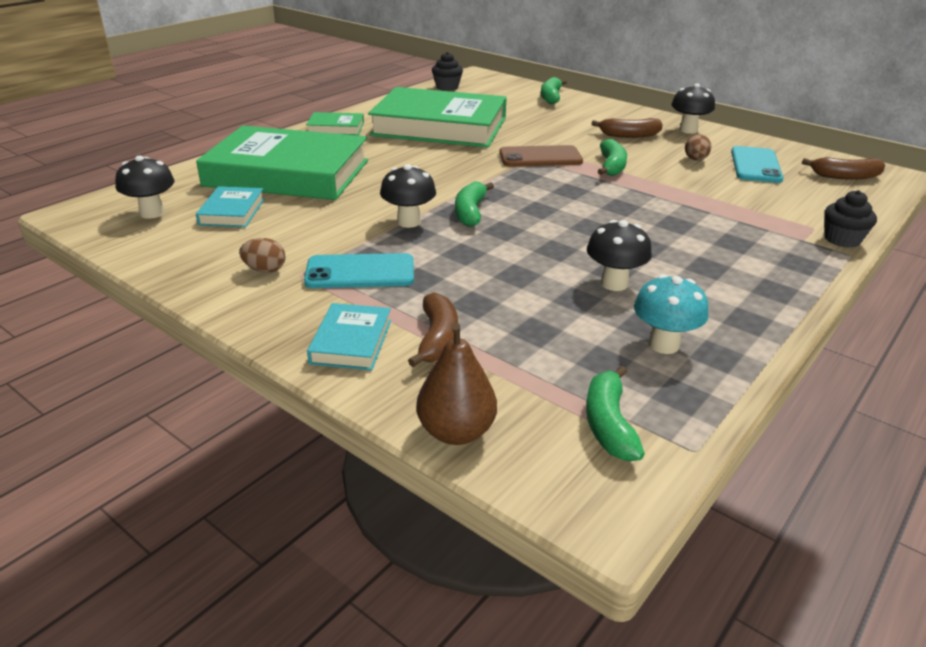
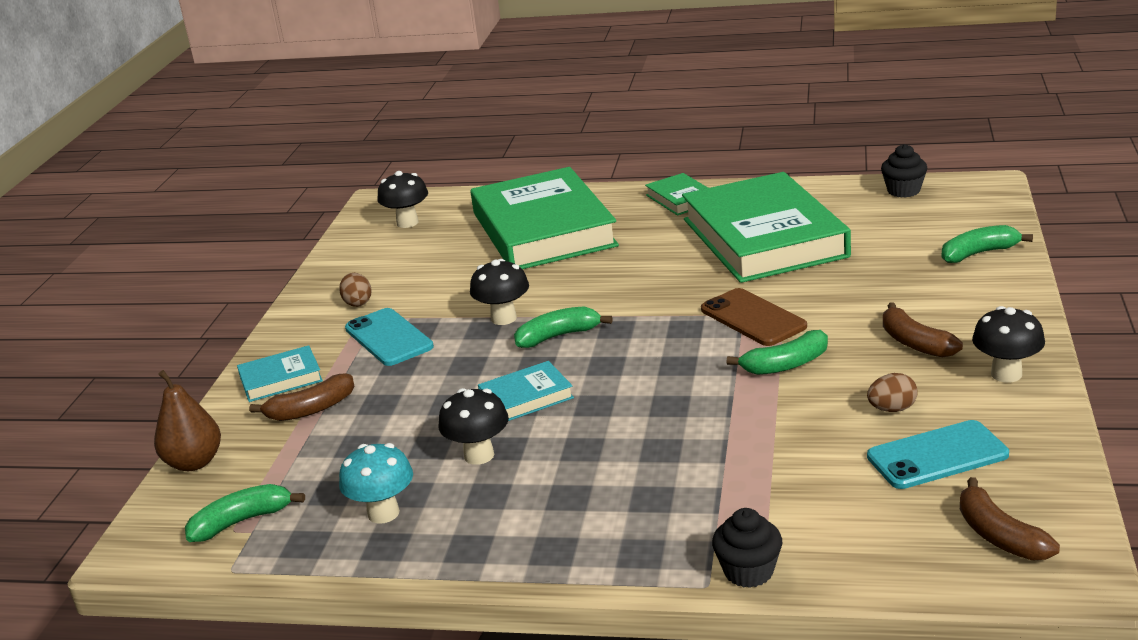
camera: 65 degrees right, 5 degrees down
turquoise book [196,186,265,227] -> turquoise book moved to [478,361,574,421]

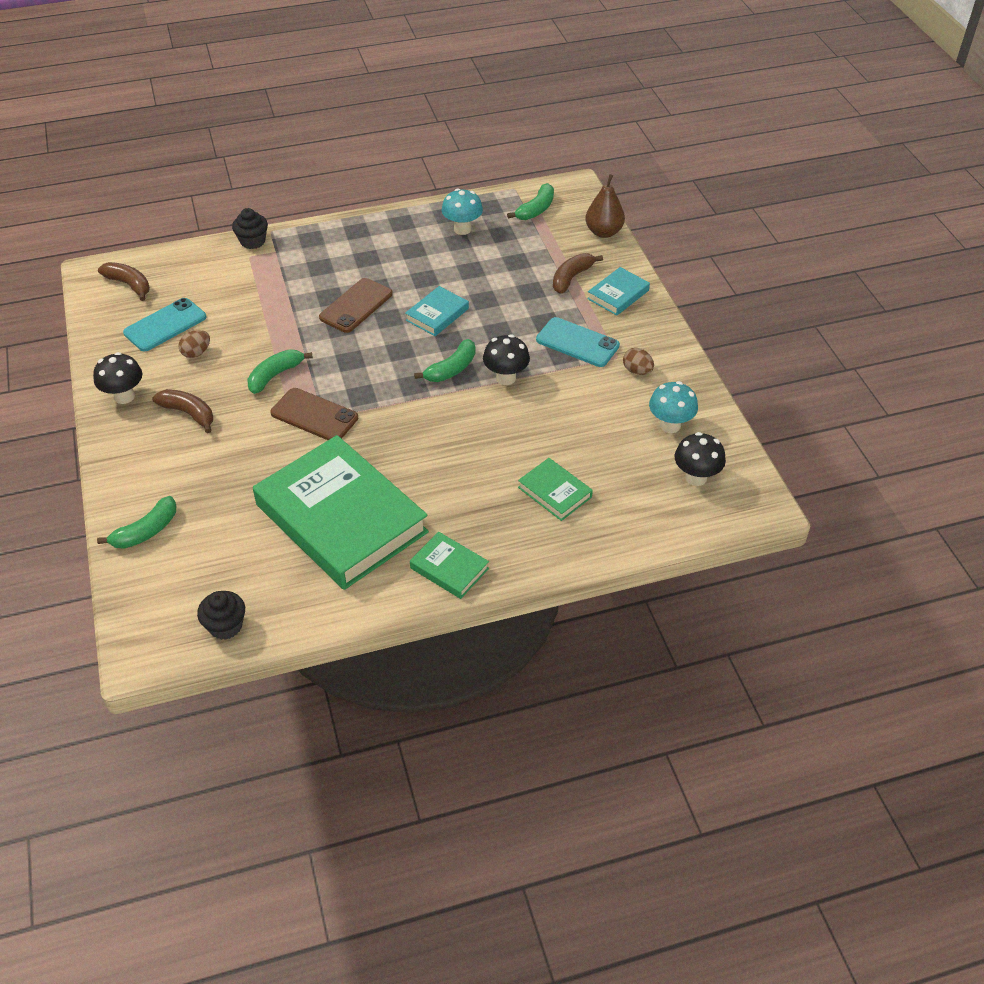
camera: 150 degrees right, 20 degrees up
black mushroom [439,388,509,465] -> none
green book [471,167,619,269] -> green book [518,458,593,521], size x0.43
none -> brown phone [319,278,393,333]
none -> turquoise mushroom [649,381,698,433]

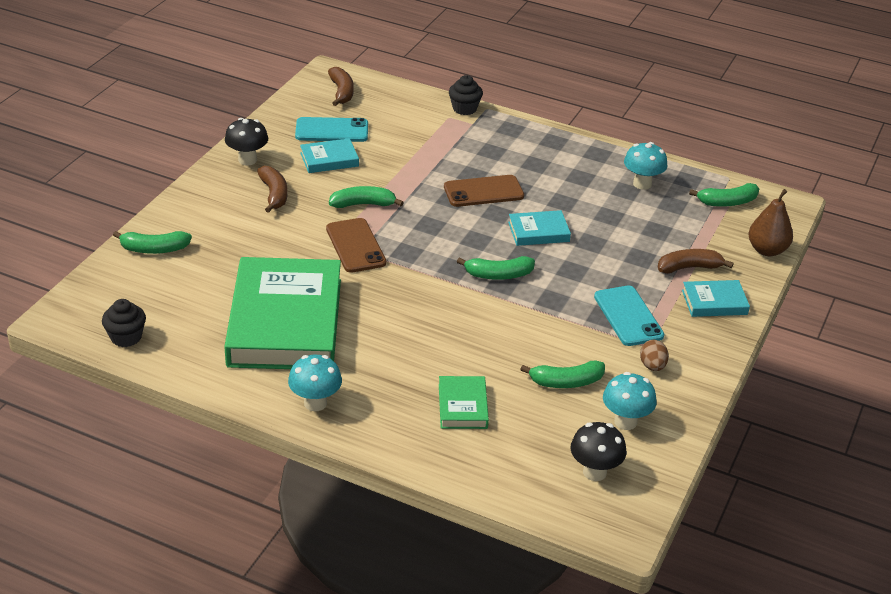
camera: 40 degrees right, 10 degrees down
brown egg [178,330,210,358] -> turquoise book [300,138,359,173]
green book [410,532,489,599] -> turquoise mushroom [288,355,342,411]
black mushroom [483,334,530,385] -> none
none -> green banana [520,360,605,388]

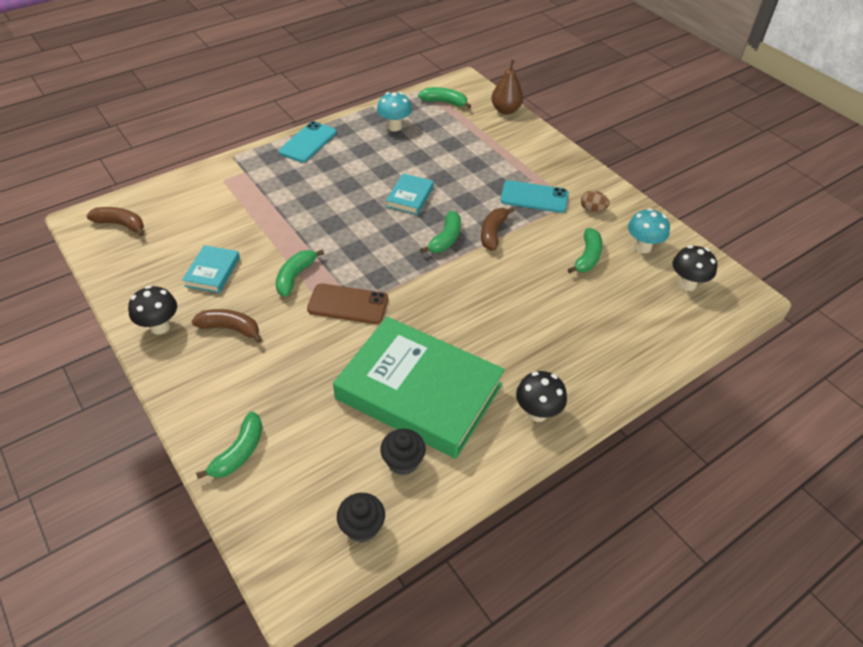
camera: 60 degrees left, 10 degrees up
turquoise mushroom [288,355,342,411] -> black mushroom [516,371,567,422]
turquoise phone [295,117,368,142] -> turquoise phone moved to [279,121,337,163]
green book [439,376,489,429] -> none
brown phone [444,175,524,207] -> none
black cupcake [449,75,483,115] -> black cupcake moved to [380,429,426,475]
brown banana [658,249,734,274] -> brown banana moved to [481,207,515,251]
turquoise book [682,280,750,317] -> none
green banana [689,183,759,207] -> green banana turned 90 degrees counterclockwise [418,87,471,109]

